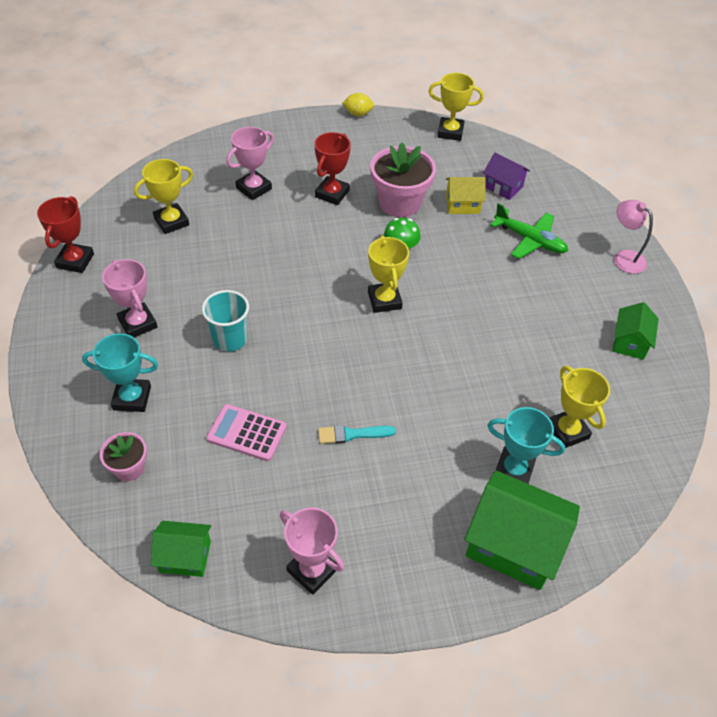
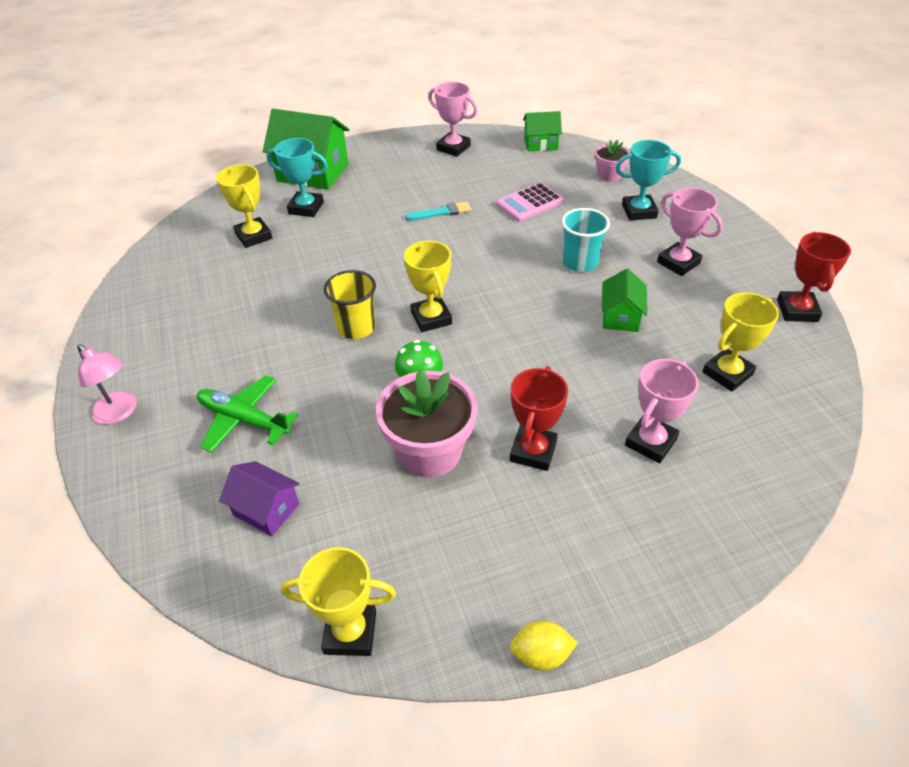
camera: 175 degrees right, 5 degrees down
pink calculator [207,404,287,461] -> pink calculator turned 135 degrees clockwise [497,182,564,222]
yellow house [446,177,485,214] -> none
green house [612,302,659,360] -> green house moved to [601,269,647,332]
none -> yellow cup [324,270,376,339]

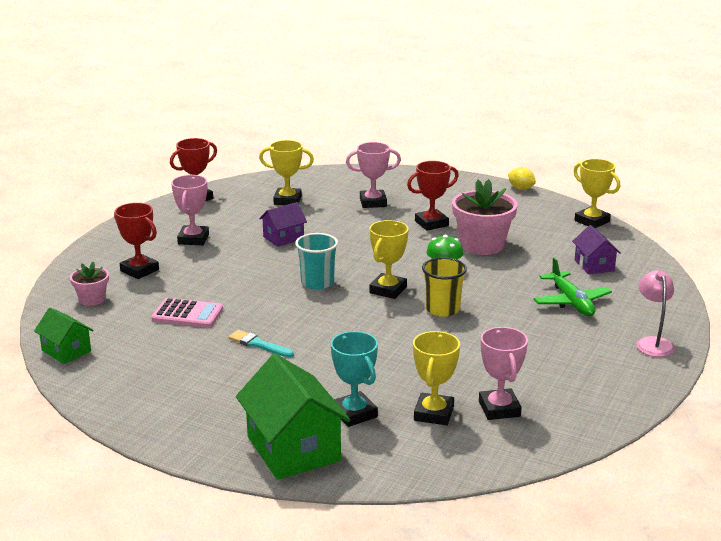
camera: 135 degrees left, 20 degrees down
pink trophy [428,82,478,157] -> pink trophy moved to [479,327,528,420]
turquoise cup [562,208,610,272] -> turquoise cup moved to [295,233,338,289]
green house [601,269,647,332] -> purple house [259,202,307,247]
turquoise trophy [616,140,681,221] -> red trophy [114,203,159,279]

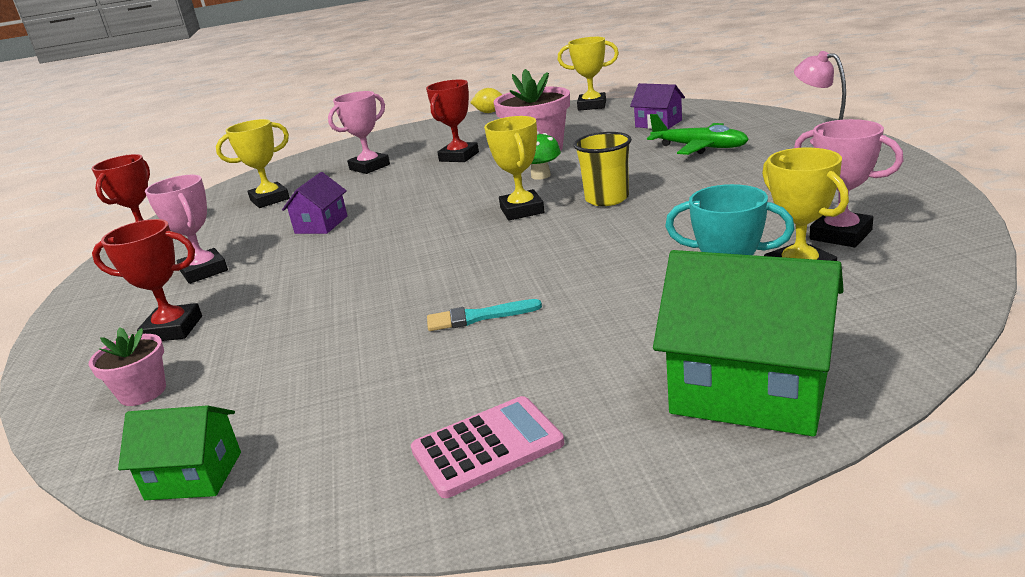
camera: 35 degrees left, 0 degrees up
pink calculator [151,298,223,328] -> pink calculator moved to [411,396,564,498]
turquoise cup [295,233,338,289] -> none

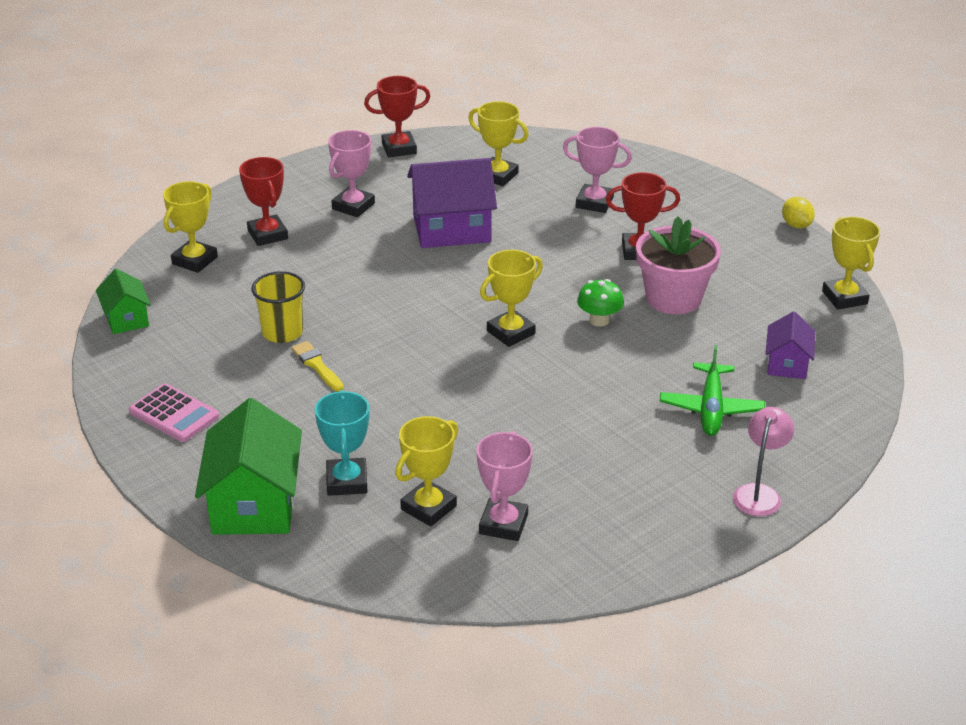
camera: 60 degrees right, 10 degrees up
pink flower pot [88,327,166,406] -> yellow trophy [163,181,218,273]
purple house [282,172,347,234] -> purple house [407,158,497,248], size x1.81
turquoise brush [427,299,542,331] -> yellow brush [291,341,344,391]
yellow cup [573,132,632,206] -> yellow cup moved to [251,271,305,343]

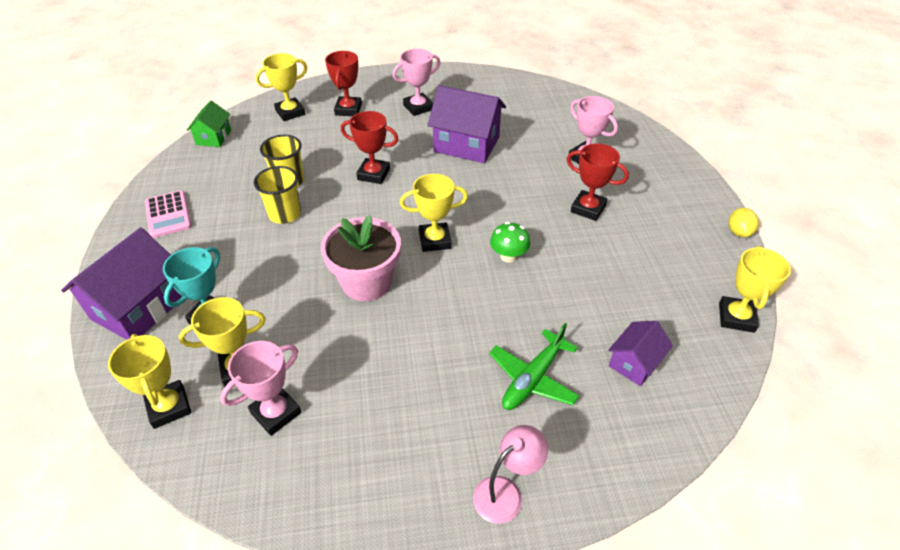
camera: 30 degrees right, 10 degrees up
green house [195,398,302,535] -> purple house [61,227,182,340]
yellow brush [291,341,344,391] -> yellow cup [254,166,301,224]
red trophy [364,76,431,157] -> red trophy moved to [341,111,398,184]
yellow trophy [468,101,529,186] -> yellow trophy moved to [108,334,191,429]
pink flower pot [636,216,721,314] -> pink flower pot moved to [321,215,401,301]

